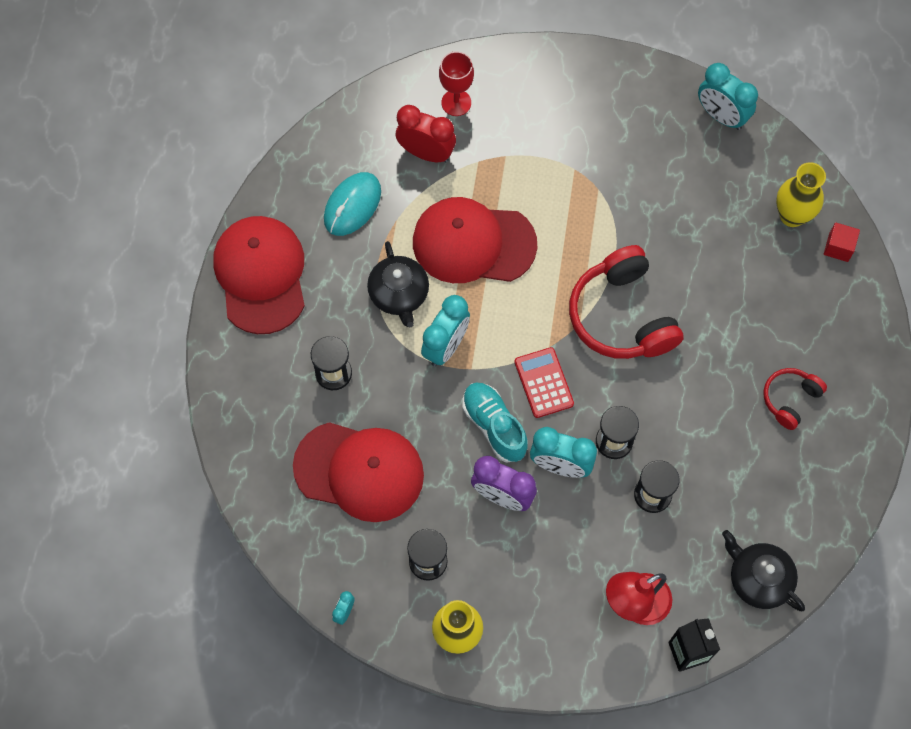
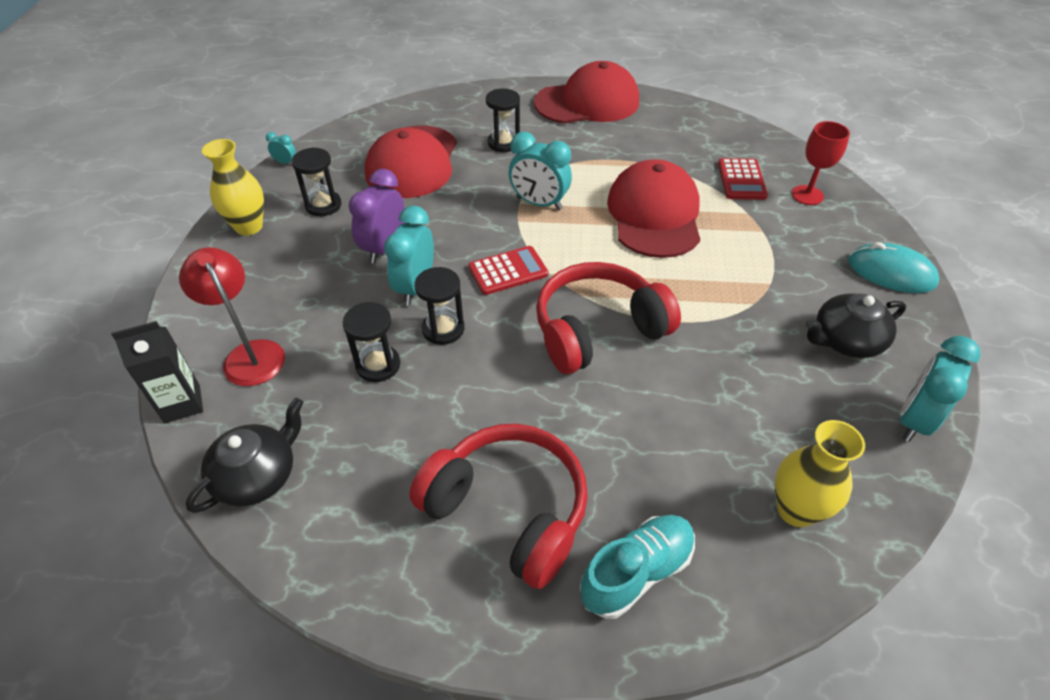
camera: 85 degrees right, 20 degrees down
turquoise mouse [324,172,381,236] -> turquoise mouse moved to [848,242,939,293]
black teapot [367,241,429,327] -> black teapot moved to [806,293,906,358]
red clock [396,105,456,163] -> red calculator [718,158,768,200]
turquoise shoe [462,383,528,463] -> turquoise shoe moved to [580,515,695,619]
red headphones [764,368,827,430] -> red headphones [409,424,588,589], size x1.91
red cube [824,222,860,262] -> none

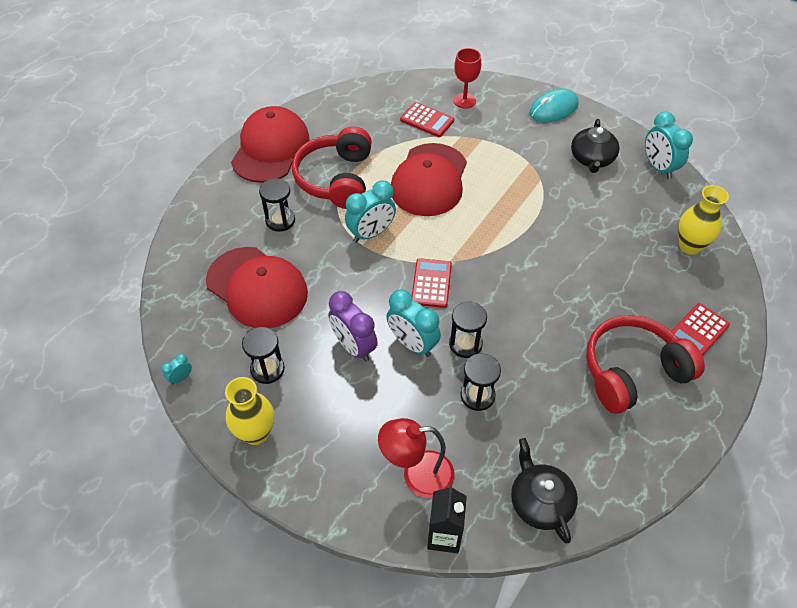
camera: 60 degrees left, 5 degrees up
red headphones [536,262,681,374] -> red headphones moved to [292,126,372,209]
turquoise shoe [580,515,695,619] -> red calculator [671,303,730,356]
red cap [607,159,700,258] -> red cap turned 105 degrees counterclockwise [391,143,467,216]

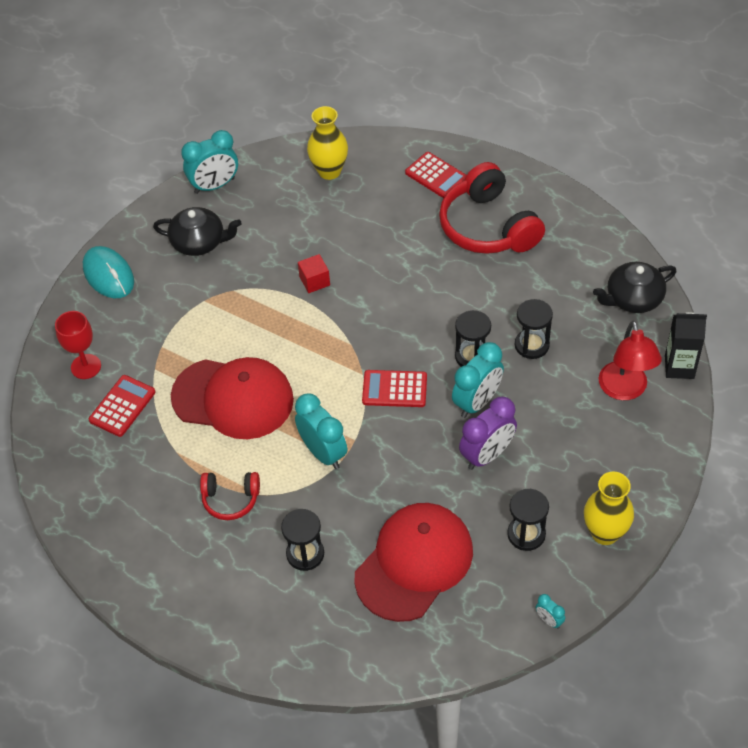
camera: 90 degrees left, 0 degrees up
red cap [231,106,310,183] -> none
red headphones [292,126,372,209] -> red headphones [200,472,260,520], size x0.52
none -> red cube [298,254,330,293]

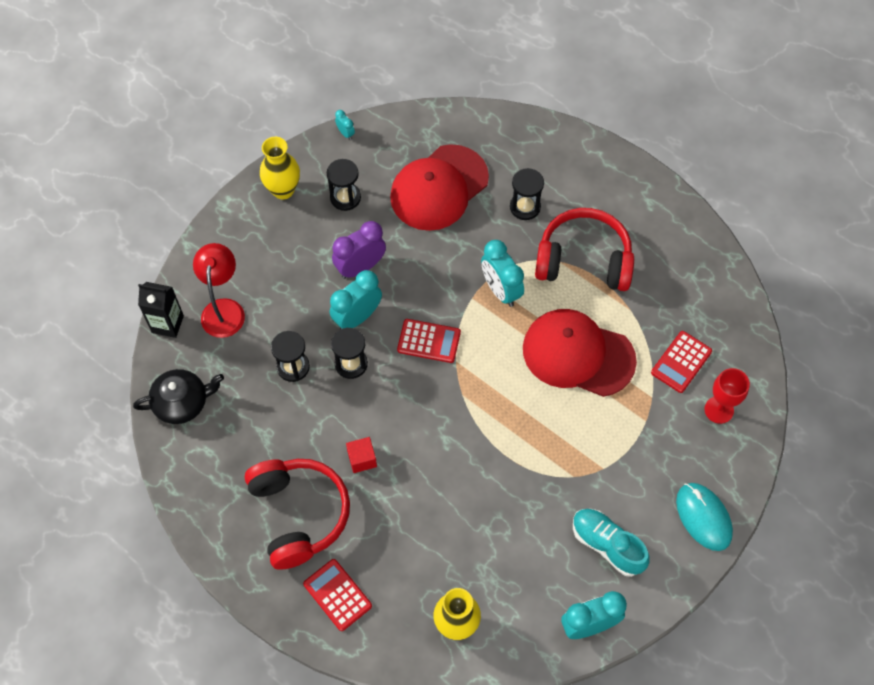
camera: 175 degrees left, 10 degrees up
black teapot [153,207,242,256] -> turquoise shoe [573,509,650,577]
red headphones [200,472,260,520] -> red headphones [535,208,634,291], size x1.91
red cube [298,254,330,293] -> red cube moved to [346,437,377,473]

